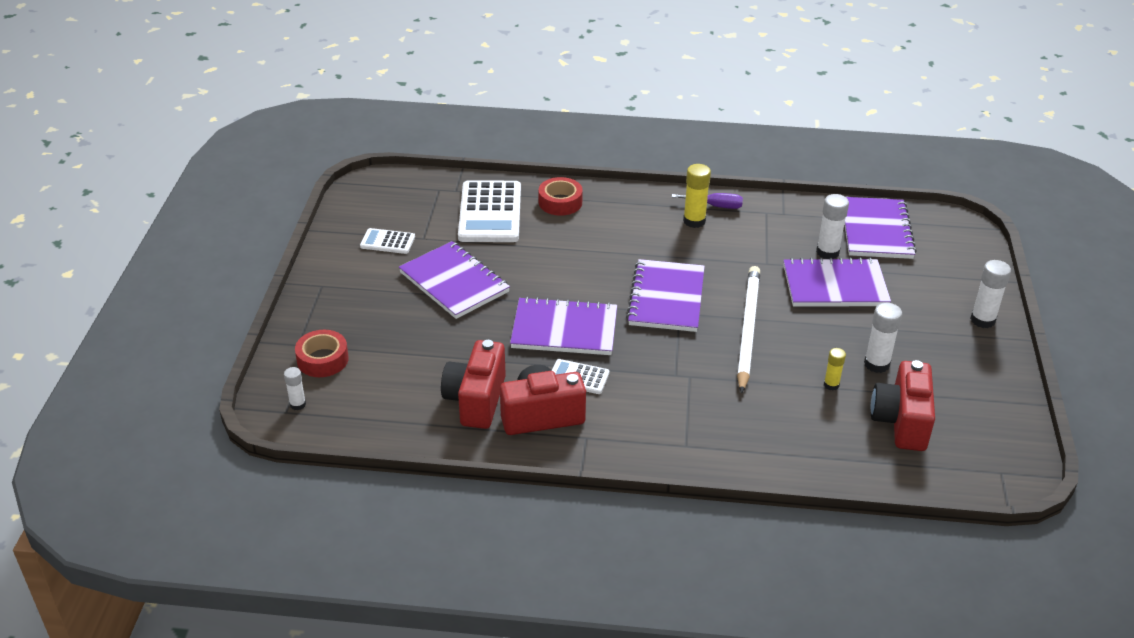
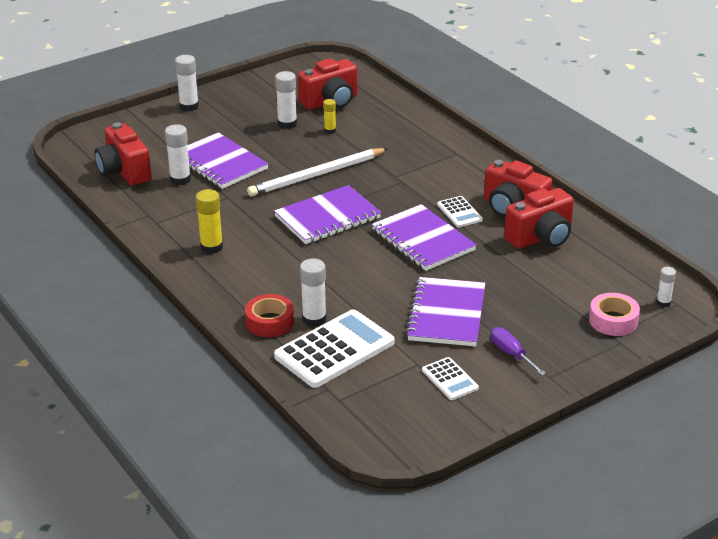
camera: 130 degrees left, 5 degrees down
red tape [295,330,349,377] -> pink tape [589,293,640,336]
purple screwdriver [672,193,743,209] -> purple screwdriver moved to [491,327,546,375]
purple notebook [844,197,917,259] -> red camera [95,123,152,186]
none -> white glue stick [300,258,327,327]

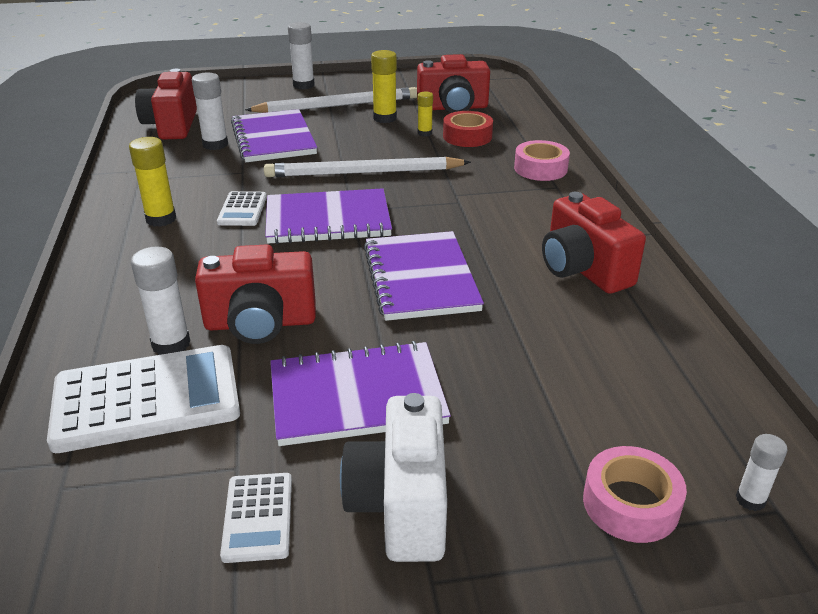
camera: 25 degrees right, 0 degrees up
red tape [245,294,294,337] -> red tape moved to [443,111,493,147]
white glue stick [275,71,297,129] -> yellow glue stick [371,50,397,123]
purple notebook [406,277,485,346] -> purple notebook turned 45 degrees clockwise [270,341,451,446]
white calculator [437,196,483,227] -> white calculator moved to [217,191,267,226]
purple screwdriver [491,327,546,375] -> white camera [340,393,447,562]
red camera [504,188,574,249] -> red camera moved to [195,244,316,344]
none -> white pencil [245,87,417,113]
none -> pink tape [514,140,570,181]

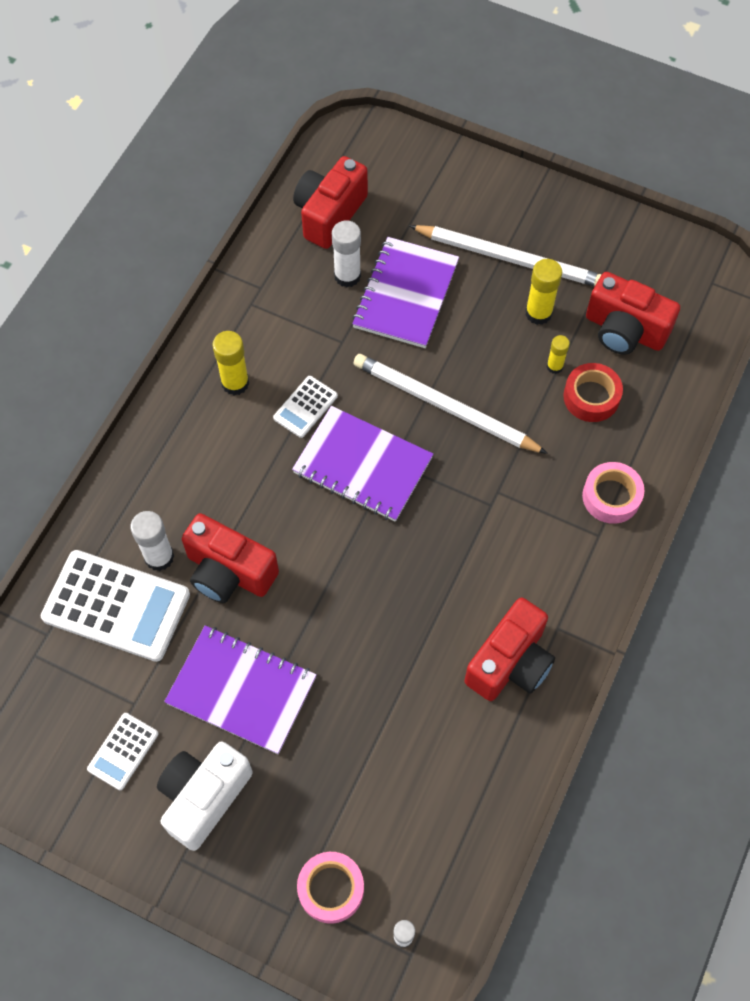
camera: 35 degrees right, 30 degrees up
white glue stick [288,22,315,90] -> none
purple notebook [364,231,484,321] -> none
red camera [542,192,646,294] -> red camera turned 150 degrees counterclockwise [464,597,555,701]

